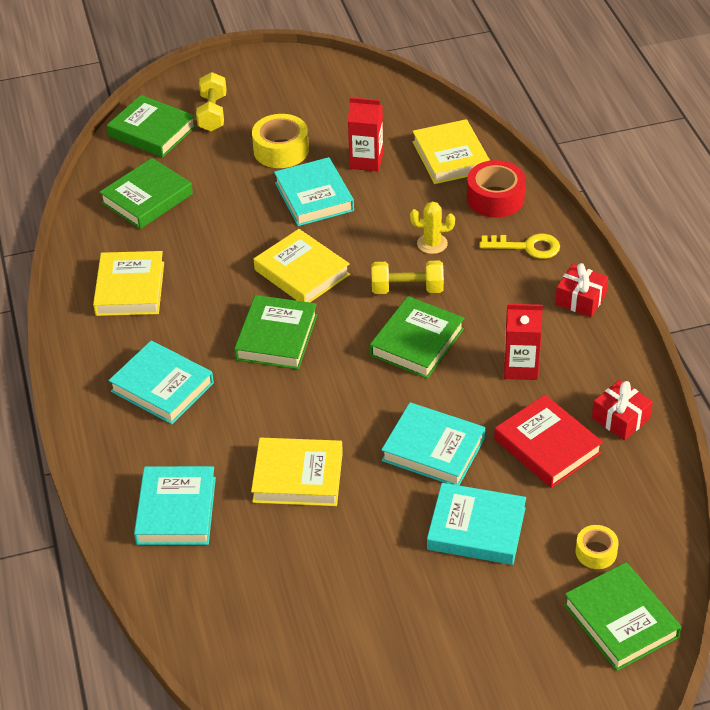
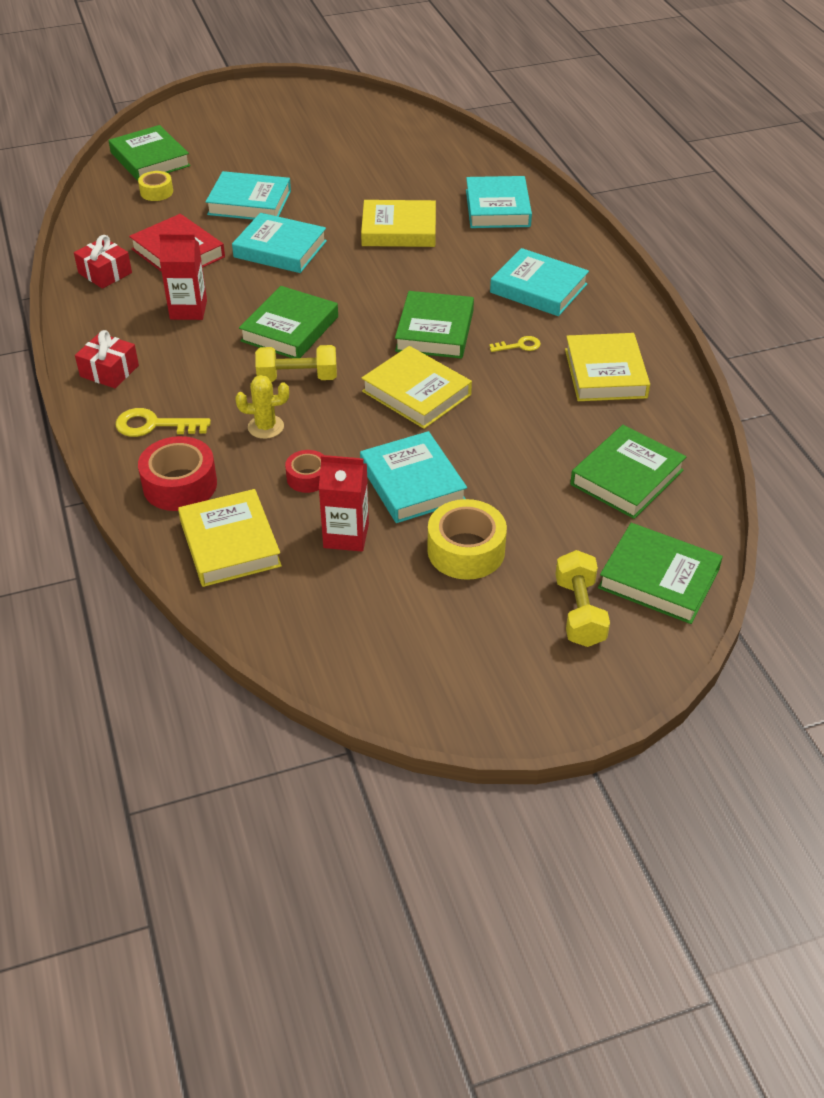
camera: 175 degrees right, 0 degrees up
none -> red tape [285,450,323,493]
none -> yellow key [489,336,541,352]

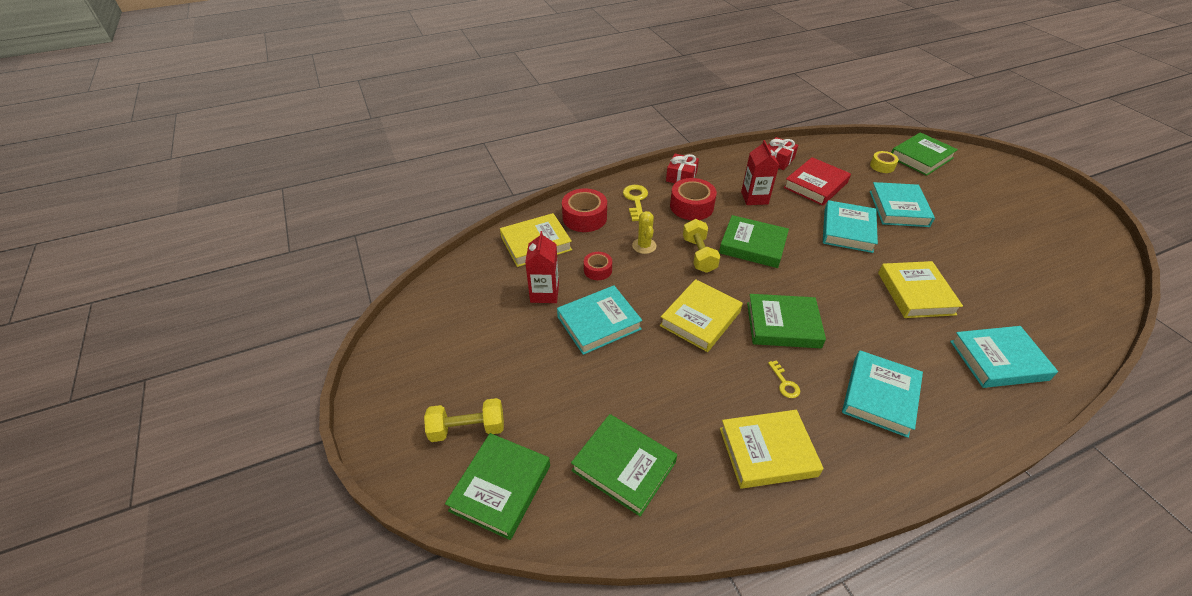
camera: 85 degrees right, 0 degrees up
yellow tape [427,499,507,580] -> none
none -> red tape [670,178,717,220]

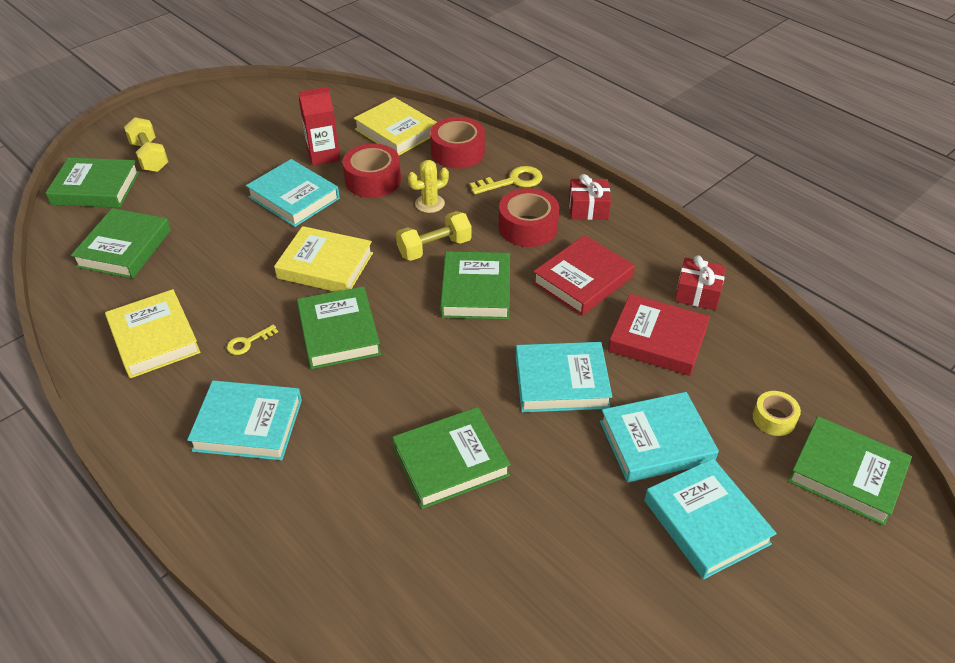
camera: 70 degrees right, 0 degrees up
red tape [584,252,612,280] -> red tape [342,144,401,198], size x1.72
red carton [741,140,779,205] -> red book [533,235,635,316]
yellow book [878,261,963,318] -> green book [392,407,511,509]
turquoise book [950,326,1058,388] -> turquoise book moved to [644,458,777,579]

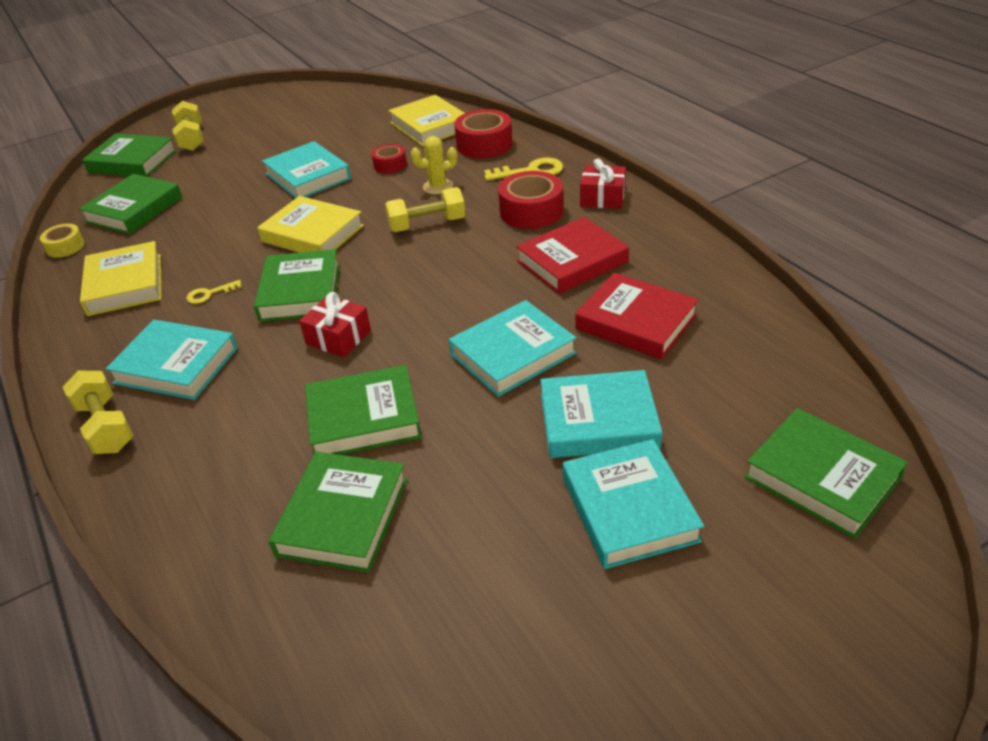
camera: 15 degrees right, 5 degrees down
red carton [299,87,340,166] -> none
red tape [342,144,401,198] -> red tape [371,144,407,173], size x0.58
green book [440,251,510,320] -> green book moved to [269,452,407,573]
turquoise book [516,342,612,412] -> turquoise book turned 45 degrees counterclockwise [449,300,577,397]
red gift [675,255,726,310] -> red gift moved to [299,292,371,357]
yellow tape [753,391,801,436] -> yellow tape moved to [40,224,85,258]
none -> yellow dumbbell [63,371,134,454]

